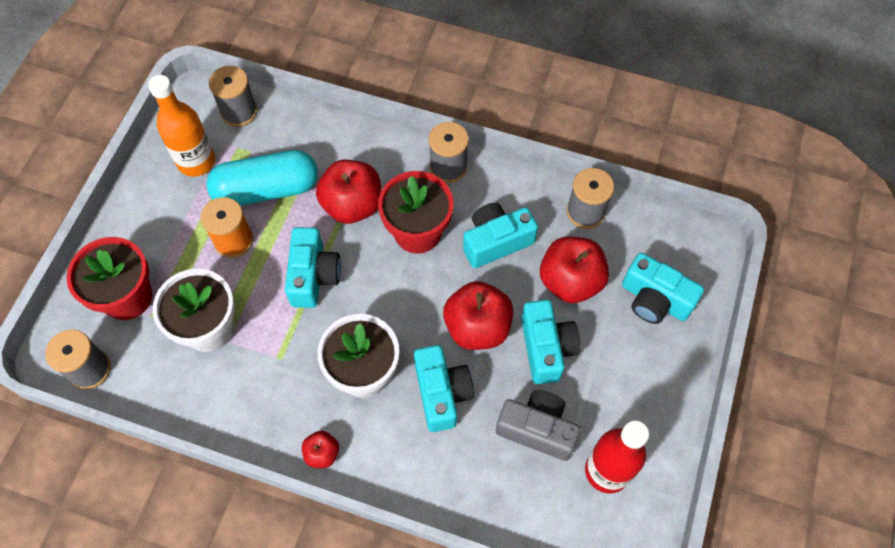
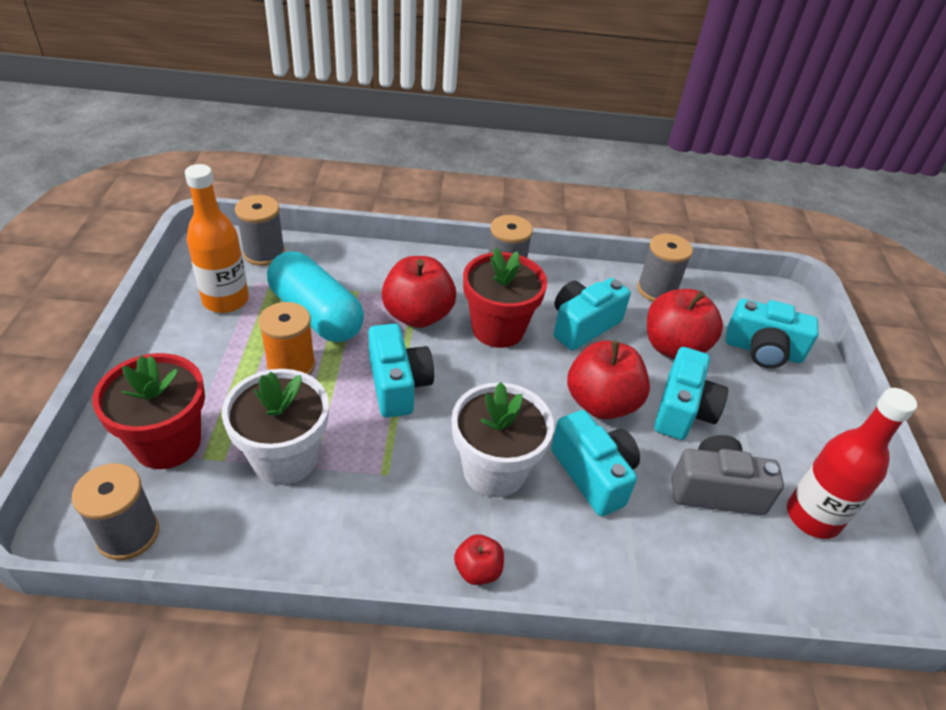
camera: 20 degrees left, 20 degrees down
turquoise capsule [206,150,318,206] -> turquoise capsule turned 75 degrees clockwise [267,251,364,342]
turquoise camera [521,300,580,384] -> turquoise camera turned 45 degrees clockwise [654,347,728,440]

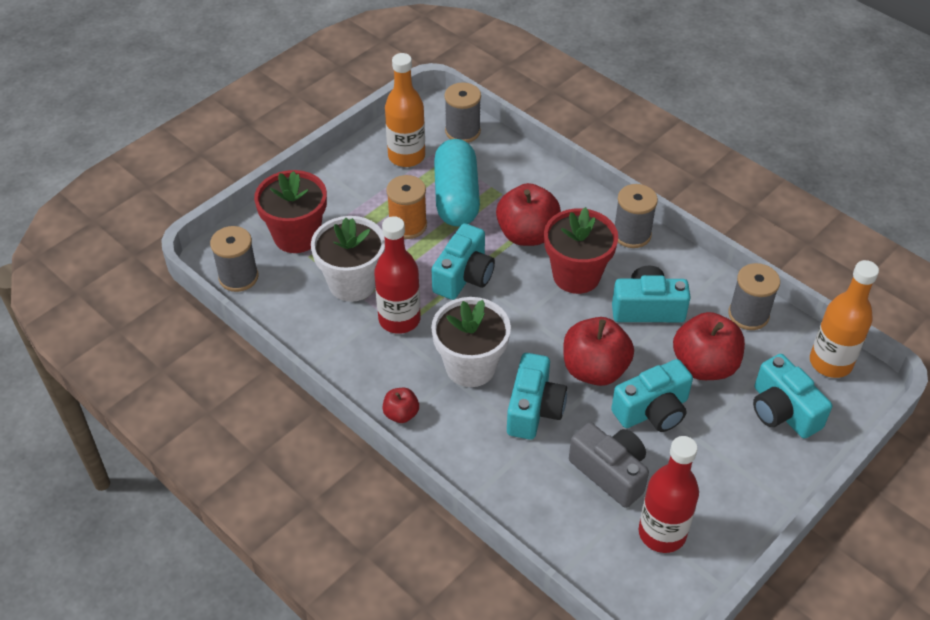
camera: 45 degrees right, 5 degrees up
none -> red bottle [374,216,421,334]
none -> orange bottle [810,260,879,378]

